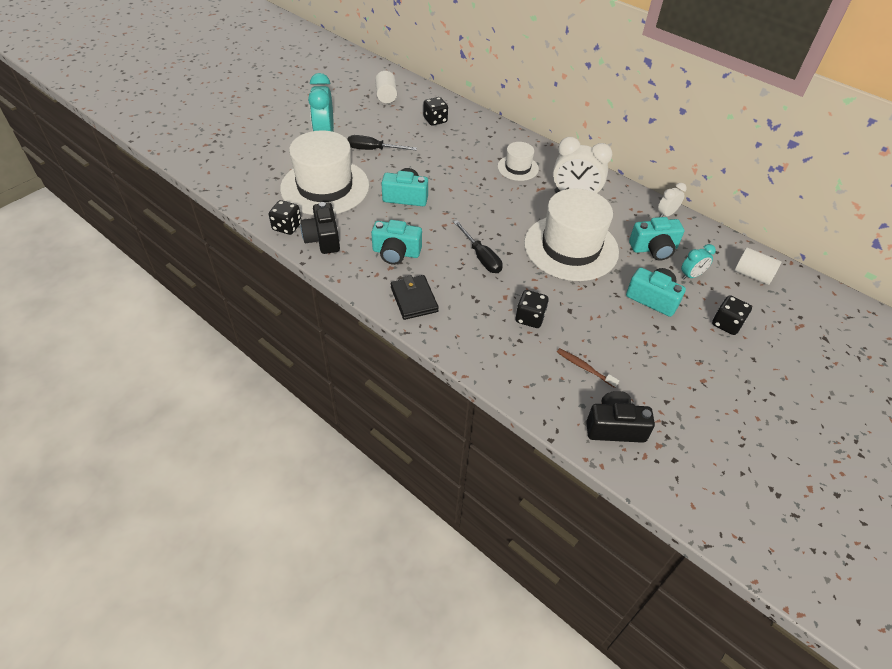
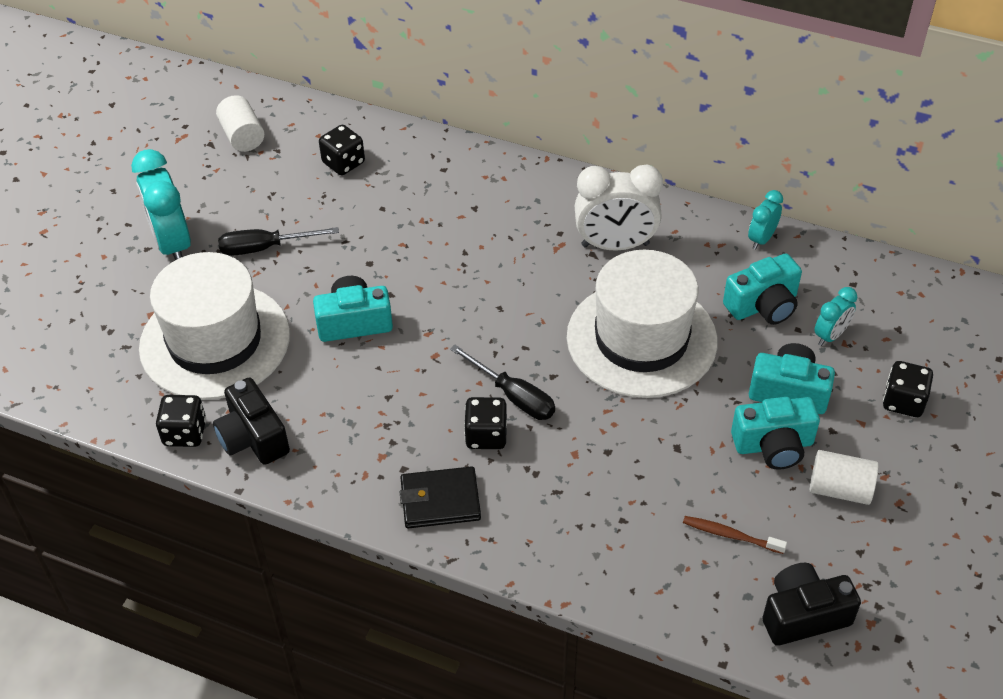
camera: 15 degrees left, 0 degrees up
turquoise camera [371,220,422,265] -> turquoise camera moved to [731,397,820,470]
black wallet [391,275,439,320] -> black wallet turned 60 degrees counterclockwise [400,466,481,528]
white hat [497,142,539,181] -> none
black dice [515,290,549,328] -> black dice moved to [464,397,507,449]
white clock [658,183,687,217] -> turquoise clock [748,190,783,250]
white cylinder [734,248,781,285] -> white cylinder moved to [810,450,879,505]

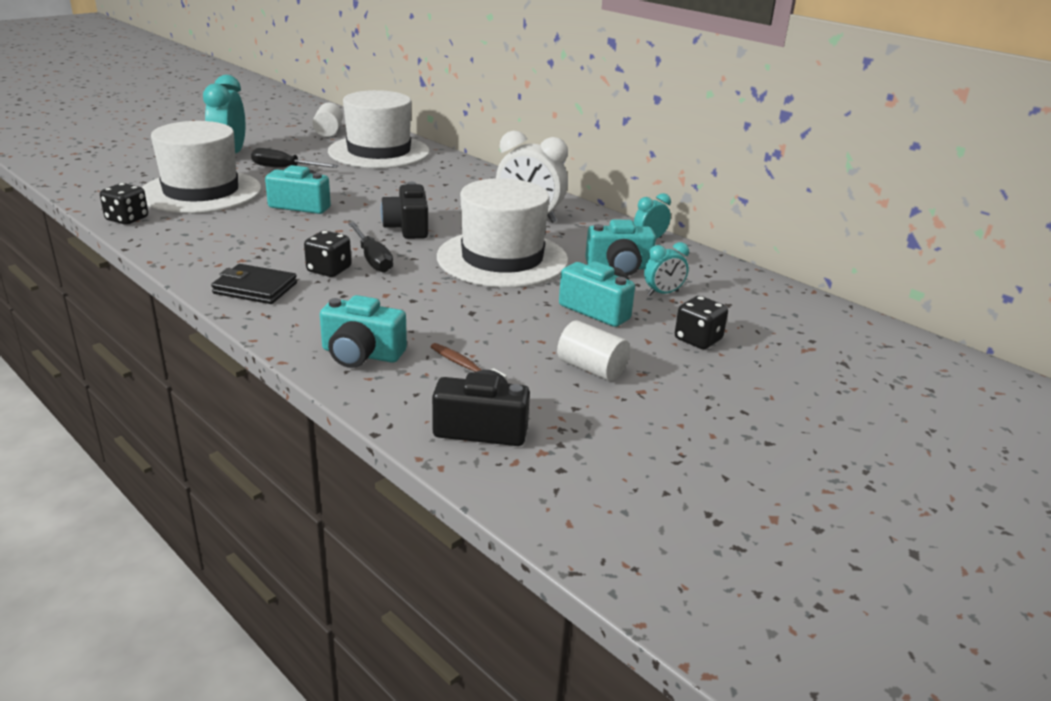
camera: 20 degrees right, 20 degrees down
black camera [213,378,290,465] -> black camera moved to [381,182,428,239]
black dice [319,125,365,175] -> white hat [328,90,430,168]
turquoise camera [731,397,820,470] -> turquoise camera moved to [320,295,407,368]

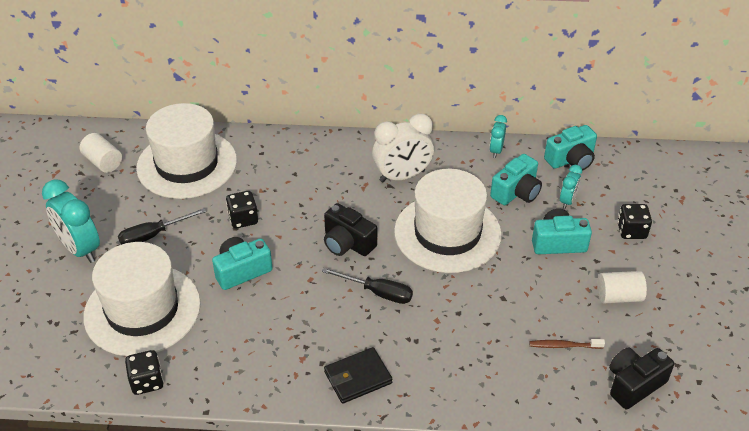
camera: 40 degrees left, 15 degrees up
black dice [304,231,351,277] -> black dice moved to [226,191,258,228]
turquoise camera [320,295,407,368] -> turquoise camera moved to [544,125,597,171]

